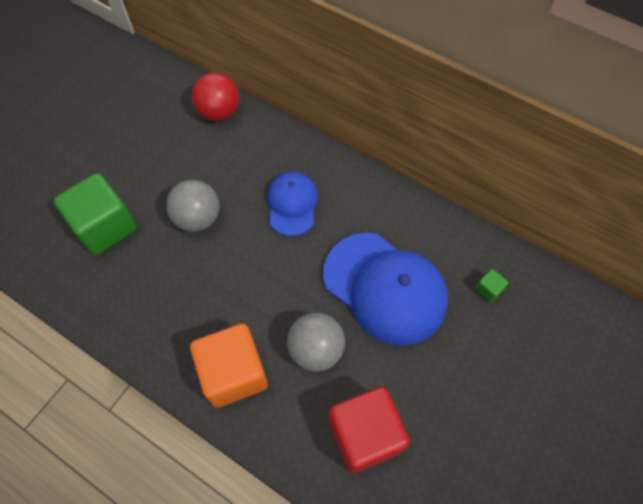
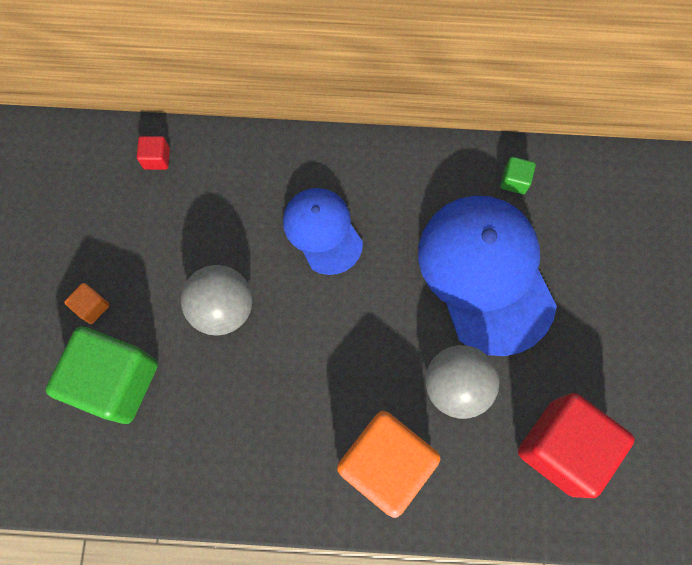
camera: 30 degrees left, 10 degrees up
red ball [192,73,239,121] -> red cube [137,136,170,170]
blue cap [323,233,448,346] -> blue cap turned 120 degrees counterclockwise [418,196,557,356]
green cube [475,269,508,303] -> green cube moved to [501,157,536,194]
none -> orange cube [64,283,110,324]

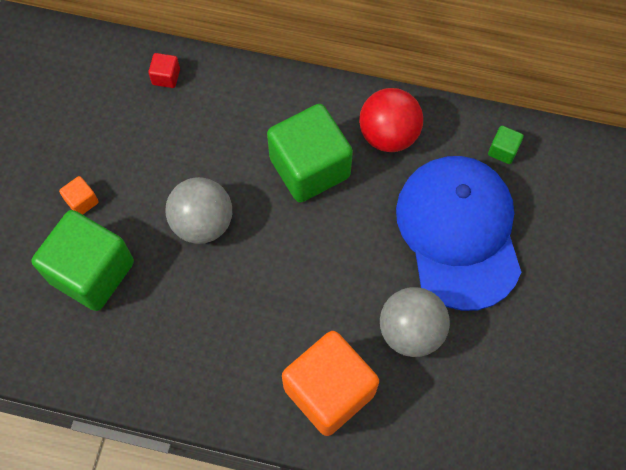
camera: 10 degrees right, 5 degrees down
blue cap [283,188,363,275] -> green cube [267,104,353,203]
red cube [518,393,635,498] -> none
none -> red ball [359,88,423,152]

